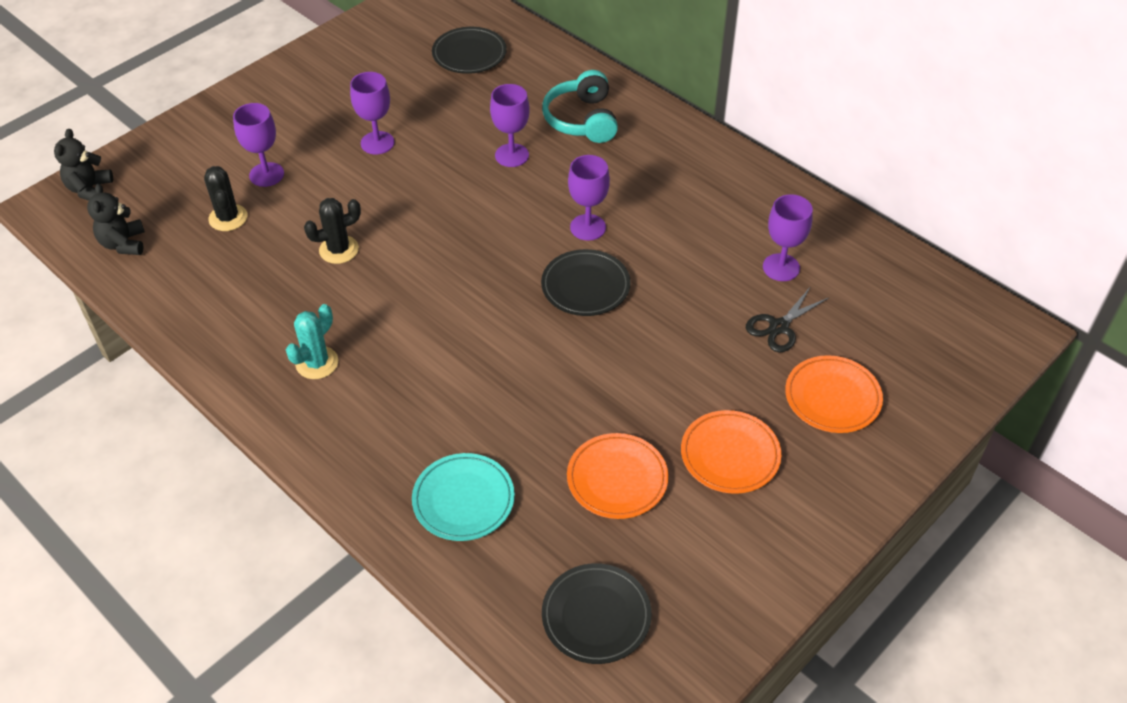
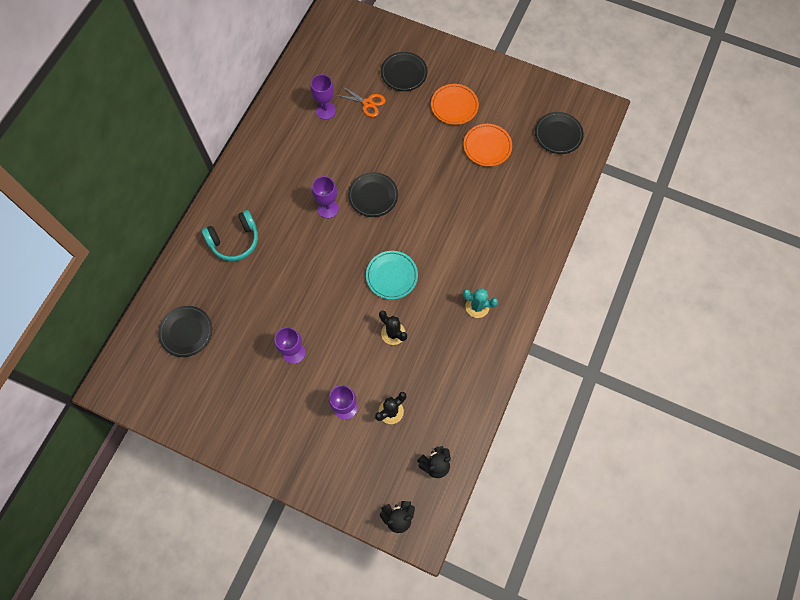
camera: 110 degrees left, 20 degrees up
turquoise plate [412,453,515,541] -> turquoise plate moved to [366,251,418,300]
purple goblet [490,84,530,167] -> none
black scissors [746,286,828,352] -> orange scissors [336,86,385,117]
orange plate [785,355,883,433] -> black plate [381,52,428,91]

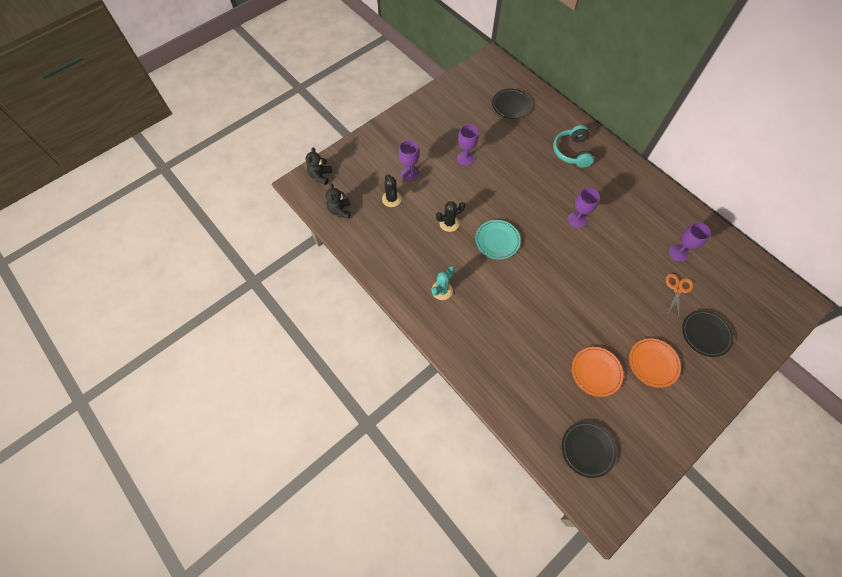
camera: 115 degrees right, 5 degrees down
orange scissors [336,86,385,117] -> orange scissors turned 150 degrees clockwise [666,273,693,319]
black plate [348,172,398,217] -> none

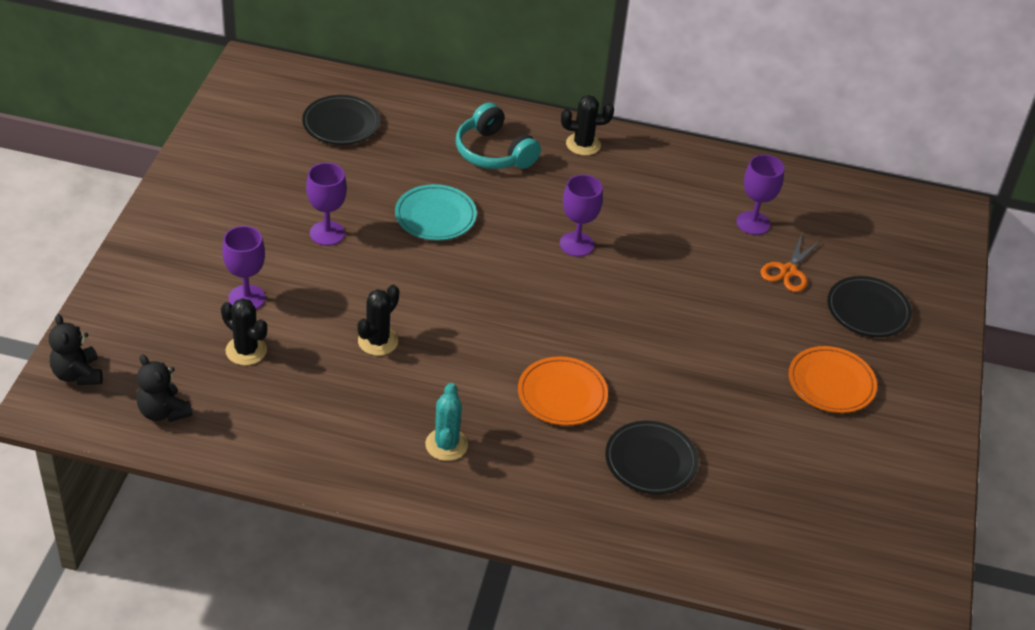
camera: 40 degrees left, 20 degrees down
turquoise plate [475,220,521,260] -> turquoise plate moved to [395,184,477,240]
black plate [562,421,617,478] -> black plate moved to [605,421,699,494]
orange plate [572,347,623,397] -> orange plate moved to [518,356,608,426]
orange scissors [666,273,693,319] -> orange scissors turned 135 degrees counterclockwise [761,234,821,292]
none -> black cactus [561,95,614,156]

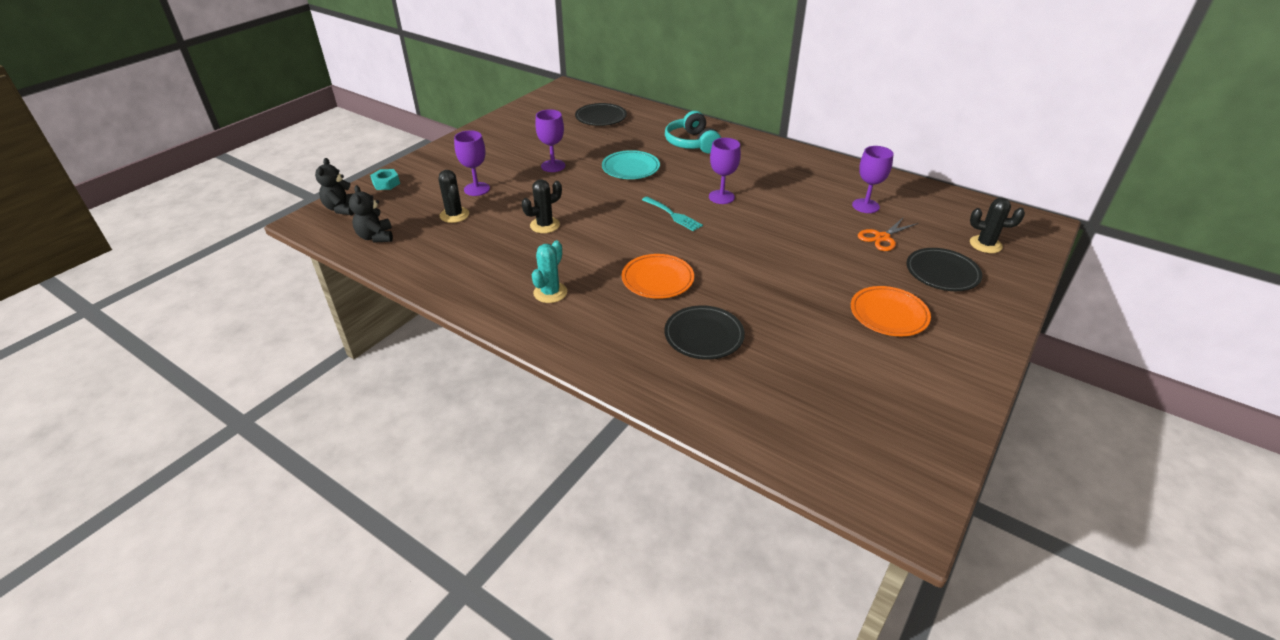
camera: 25 degrees right, 5 degrees down
black cactus [561,95,614,156] -> black cactus moved to [970,198,1025,253]
none -> turquoise nut [370,169,400,190]
none -> turquoise fork [642,197,703,231]

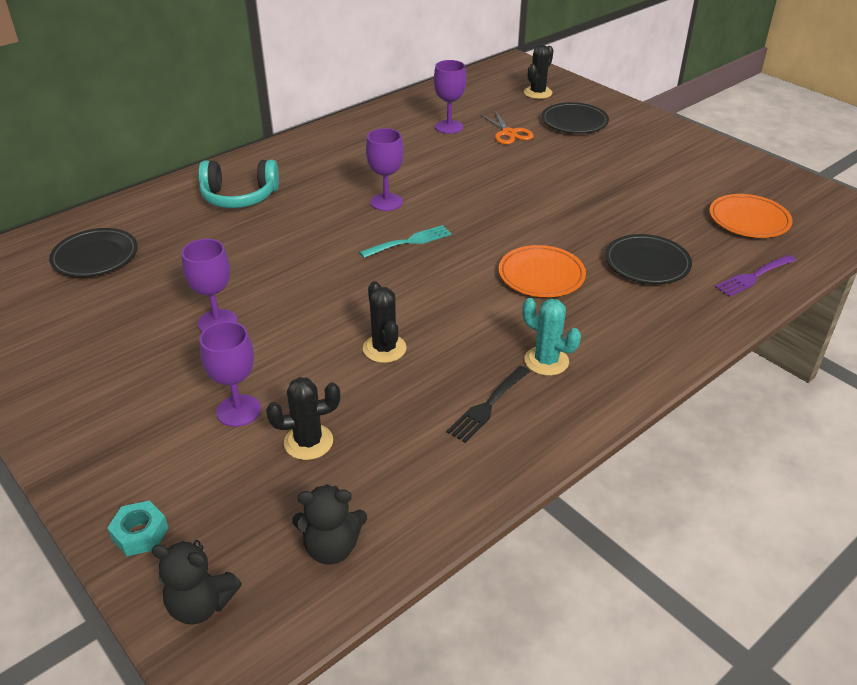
camera: 75 degrees left, 0 degrees up
turquoise plate [602,150,660,179] -> none
orange plate [851,286,931,336] -> orange plate moved to [709,194,792,238]
none -> black fork [447,366,530,443]
none -> purple fork [715,255,796,297]

